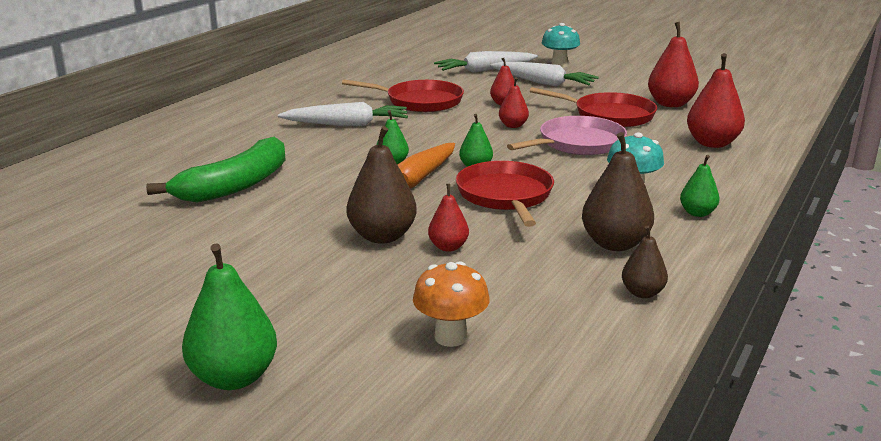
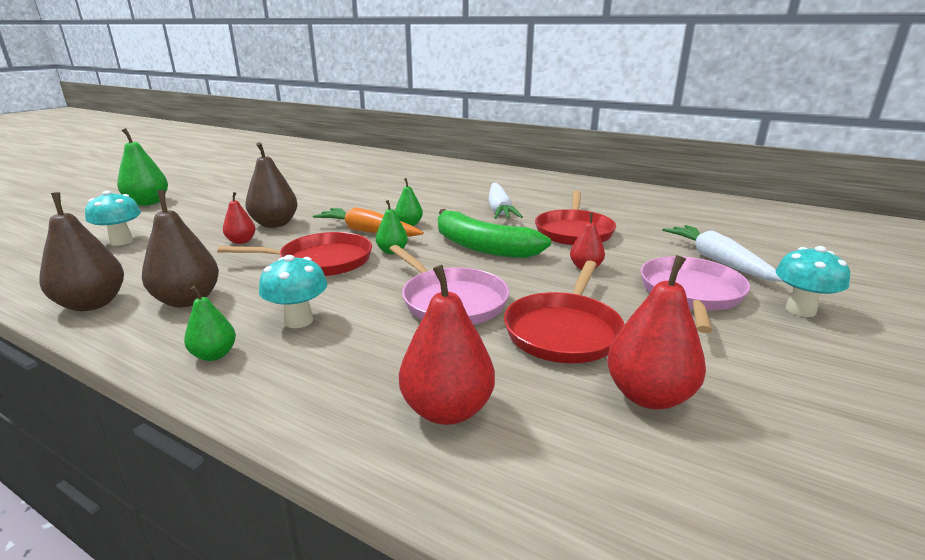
camera: 90 degrees right, 0 degrees up
green banana [146,137,286,202] -> green banana moved to [438,209,551,258]
orange mushroom [413,261,490,347] -> turquoise mushroom [85,191,141,246]
white carrot [490,62,599,87] -> pink pan [640,256,750,333]
red pear [499,77,529,128] -> none
brown pear [622,226,668,298] -> brown pear [40,192,124,311], size x1.74

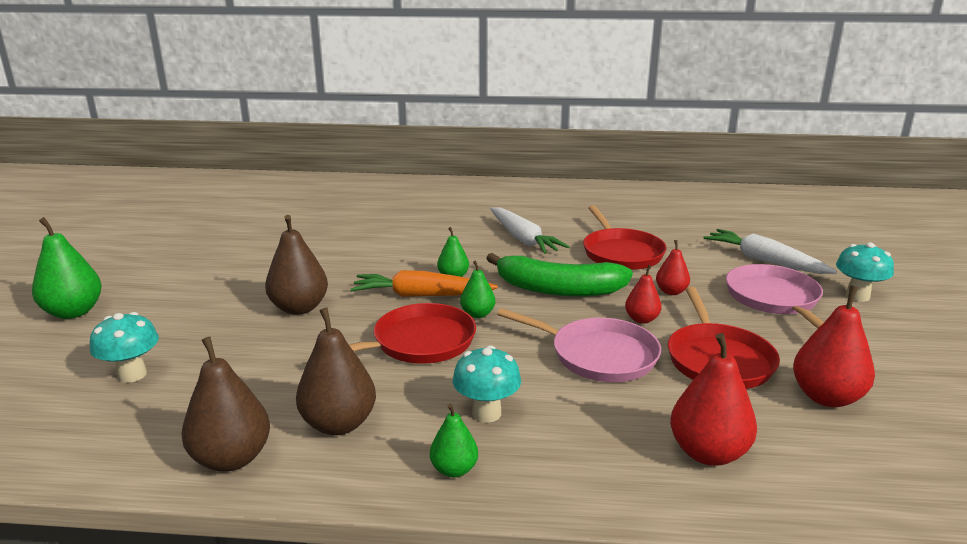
camera: 25 degrees left, 0 degrees up
red pear [223,192,256,244] -> red pear moved to [625,265,662,324]

